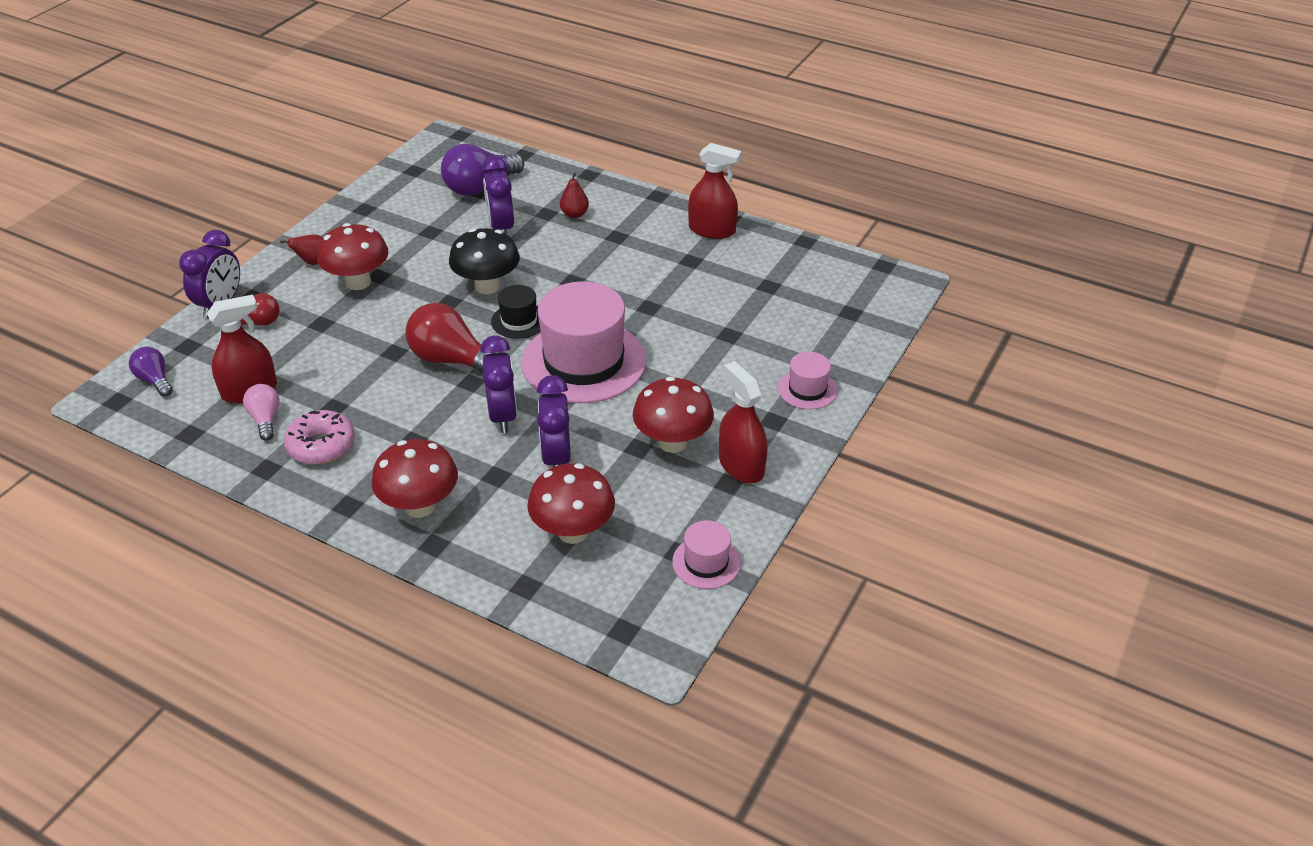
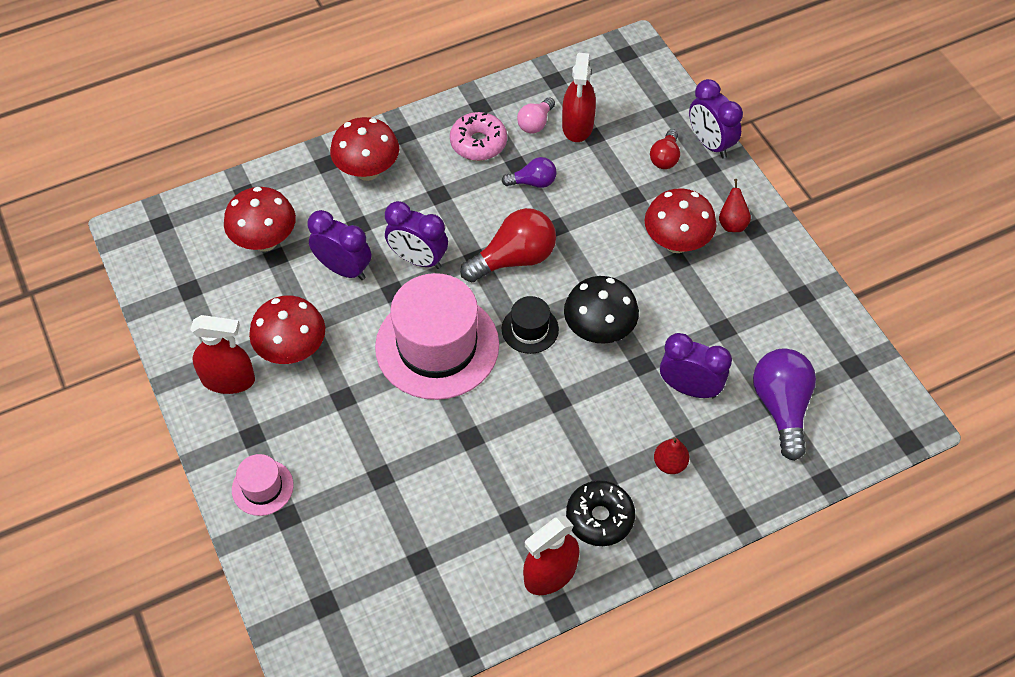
camera: 125 degrees right, 15 degrees up
purple light bulb [129,347,173,397] -> purple light bulb moved to [502,157,557,188]
pink light bulb [243,384,280,441] -> pink light bulb turned 105 degrees clockwise [517,97,555,134]
pink hat [672,520,741,589] -> none
none -> black donut [566,480,635,546]

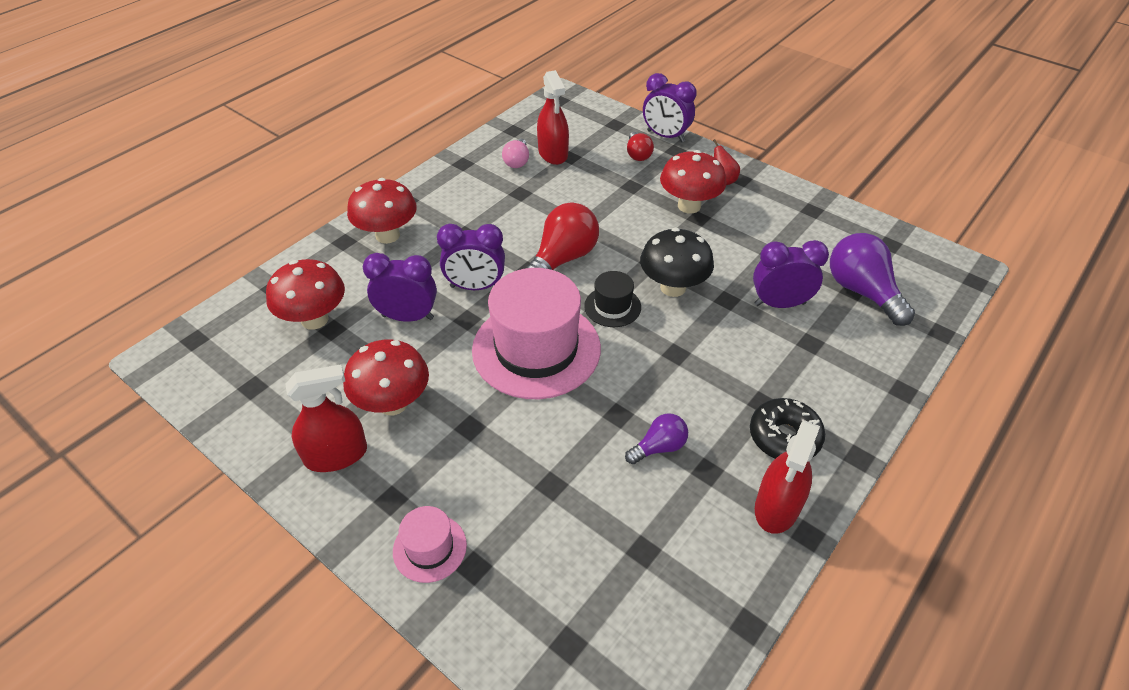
camera: 25 degrees left, 10 degrees down
pink donut [450,112,507,161] -> none
purple light bulb [502,157,557,188] -> purple light bulb moved to [625,413,688,464]
red pear [654,437,689,474] -> none

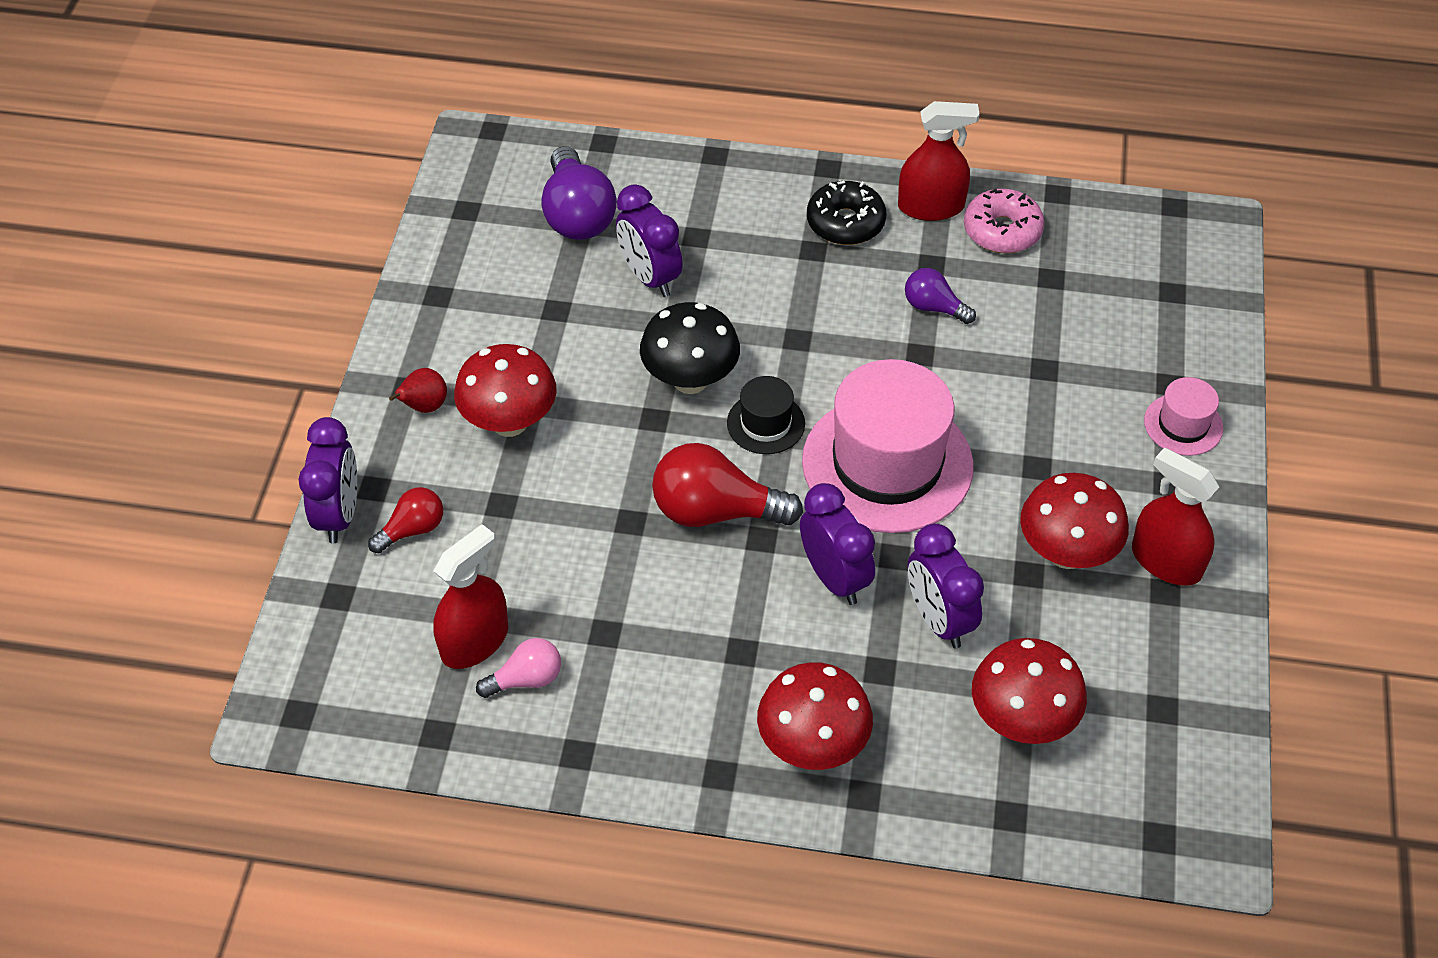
camera: 120 degrees left, 5 degrees up
purple light bulb [830,233,915,326] -> purple light bulb turned 45 degrees counterclockwise [542,146,617,240]
none -> pink donut [964,189,1045,253]

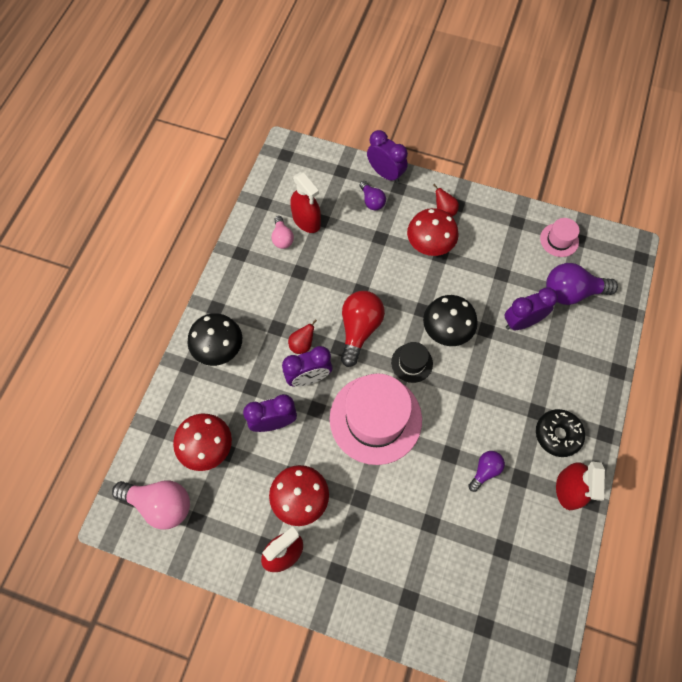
camera: 100 degrees right, 15 degrees up
purple clock [298,417,357,543] -> purple clock turned 150 degrees counterclockwise [367,130,408,183]
red light bulb [368,487,443,553] -> purple light bulb [359,181,386,210]
red mushroom [757,662,873,770] -> black mushroom [188,313,242,366]
pink donut [964,189,1045,253] -> none
pink hat [1144,377,1223,456] -> pink hat moved to [540,218,579,257]
none -> pink light bulb [112,480,190,530]
none -> red pear [288,319,317,354]

